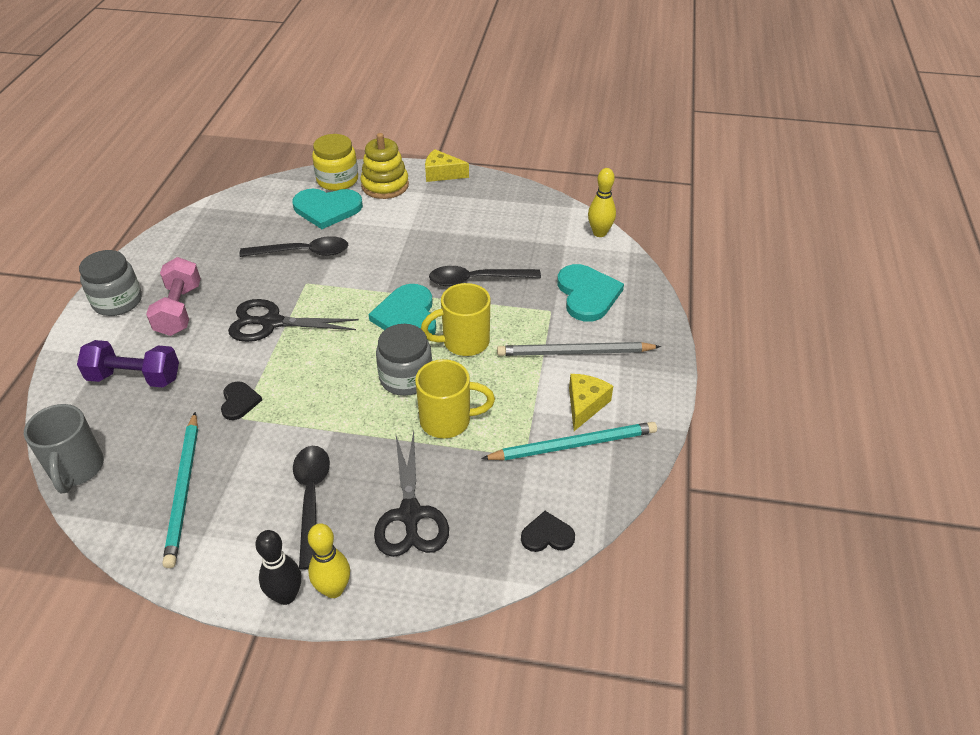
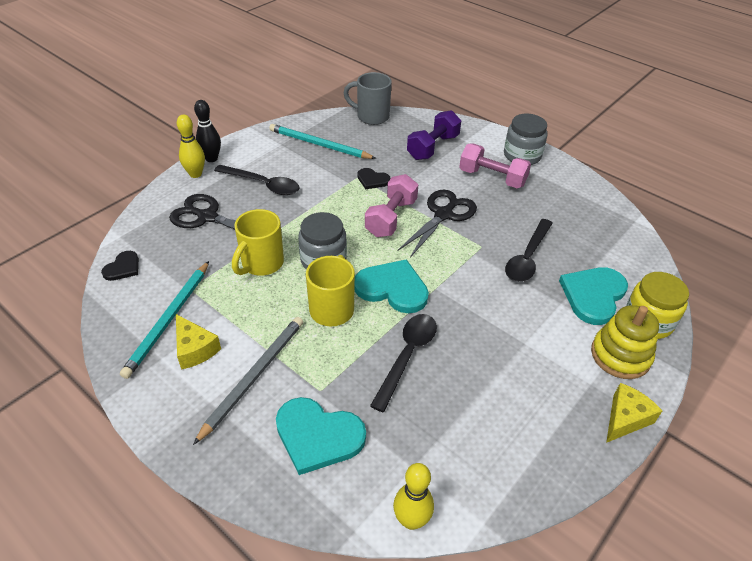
camera: 120 degrees right, 0 degrees up
none -> pink dumbbell [365,174,418,237]

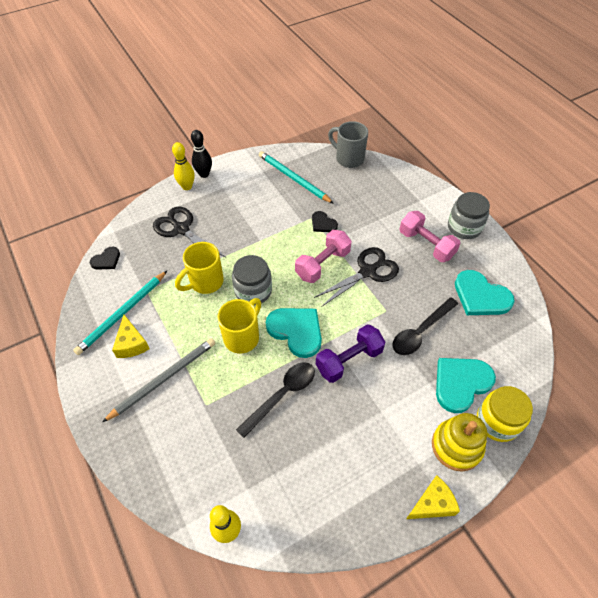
camera: 20 degrees right, 10 degrees up
black spoon [214,165,299,195] -> none
turquoise heart [276,397,366,475] -> turquoise heart moved to [455,270,515,315]
purple dumbbell [407,110,461,160] -> purple dumbbell moved to [316,324,385,383]

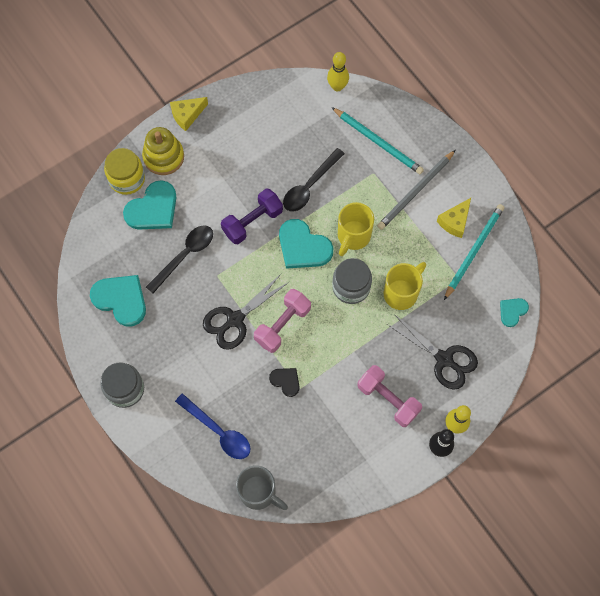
camera: 175 degrees right, 15 degrees up
black heart [90,247,120,270] -> turquoise heart [500,298,529,327]
yellow cheese [112,315,150,358] -> yellow cheese turned 120 degrees counterclockwise [437,198,471,238]
turquoise pencil [259,151,334,204] -> turquoise pencil moved to [331,107,424,174]
pink dumbbell [400,211,461,262] -> pink dumbbell moved to [357,365,422,427]
none -> blue spoon [175,393,251,459]

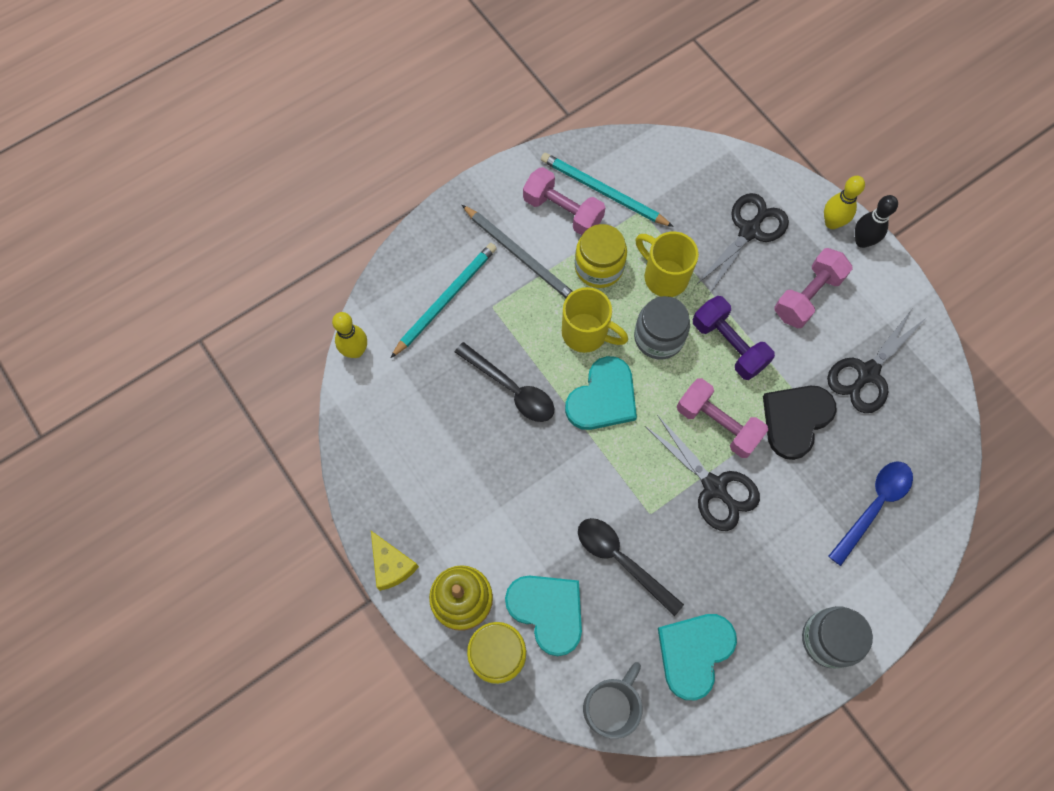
camera: 90 degrees left, 0 degrees up
purple dumbbell [221,189,283,244] -> purple dumbbell moved to [693,296,775,380]
grey mug [236,465,288,510] -> grey mug moved to [583,662,643,739]
black heart [269,368,300,397] -> black heart [763,386,837,460], size x1.85
yellow cheese [437,198,471,238] -> pink dumbbell [523,167,606,235]
turquoise heart [500,298,529,327] -> none
none -> yellow jar [575,224,627,288]
none -> black scissors [827,308,927,413]

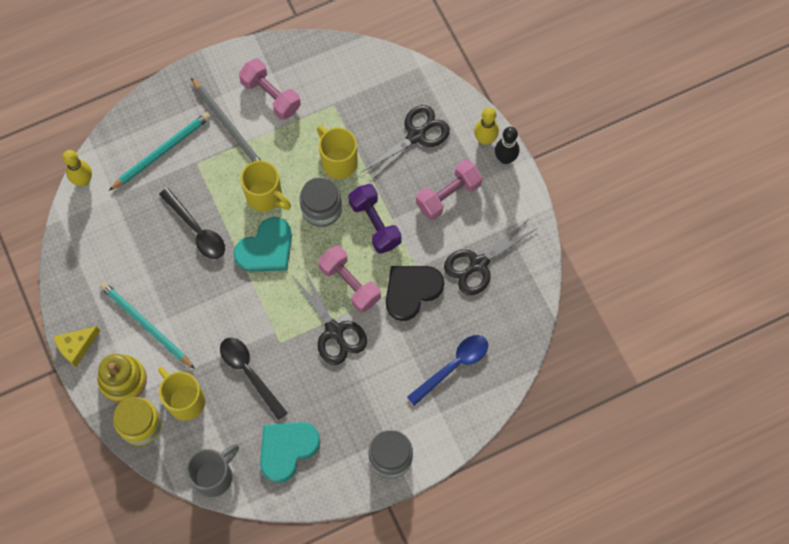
camera: 10 degrees right, 0 degrees up
yellow cheese [371,531,419,591] -> yellow cheese turned 75 degrees clockwise [54,326,100,367]
turquoise heart [505,575,582,656] -> yellow mug [158,367,205,421]
turquoise pencil [541,153,674,227] -> turquoise pencil moved to [100,282,195,369]
yellow jar [575,224,627,288] -> none

